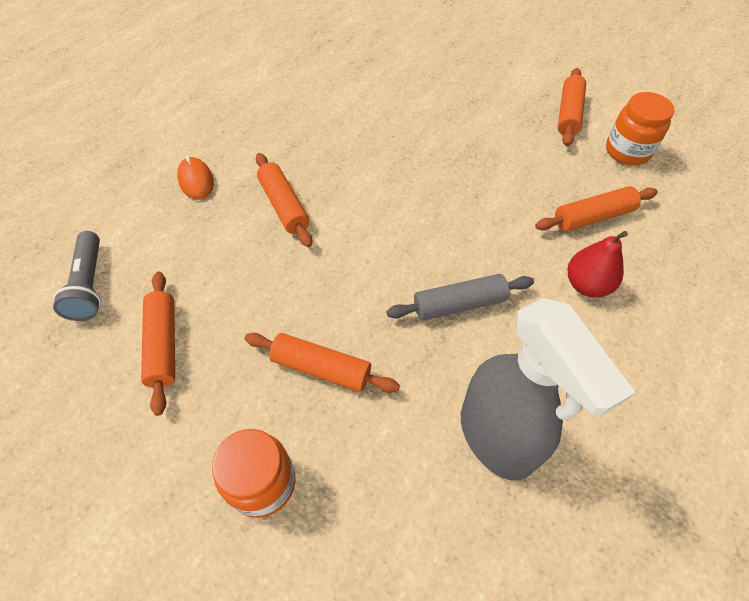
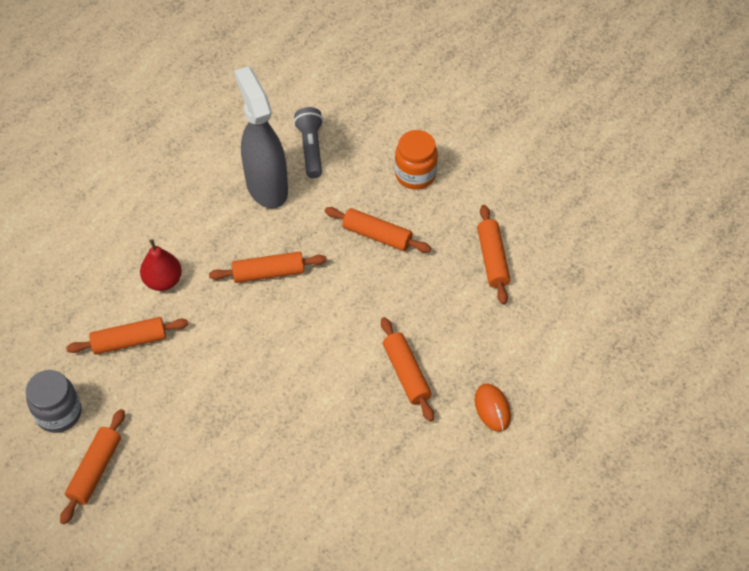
camera: 175 degrees left, 0 degrees up
grey flashlight [53,231,101,321] -> grey flashlight moved to [294,107,323,178]
grey rolling pin [386,274,534,321] -> orange rolling pin [209,252,327,283]
orange jar [606,92,674,165] -> grey jar [26,370,82,433]

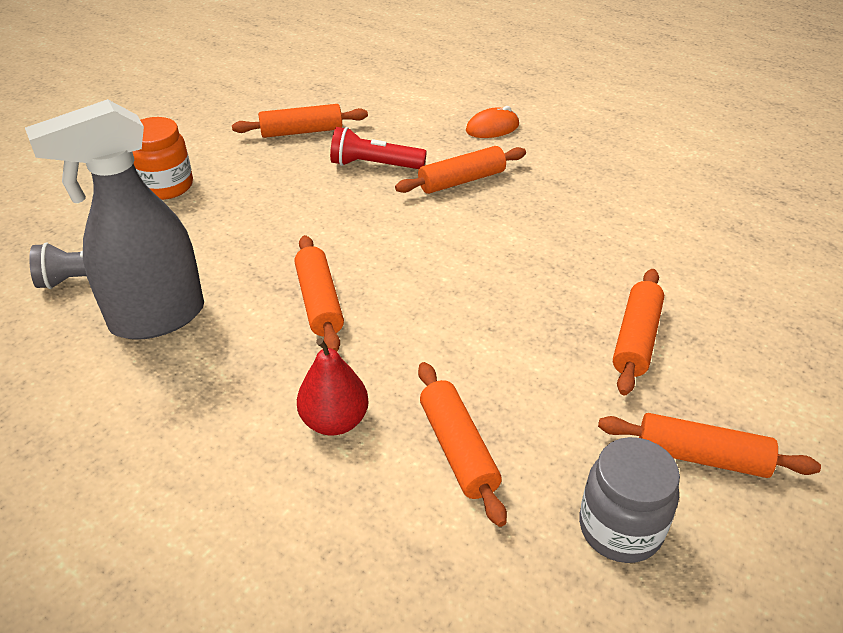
camera: 95 degrees left, 15 degrees down
orange rolling pin [324,207,431,253] -> orange rolling pin moved to [613,269,664,395]
none -> red flashlight [330,127,427,169]

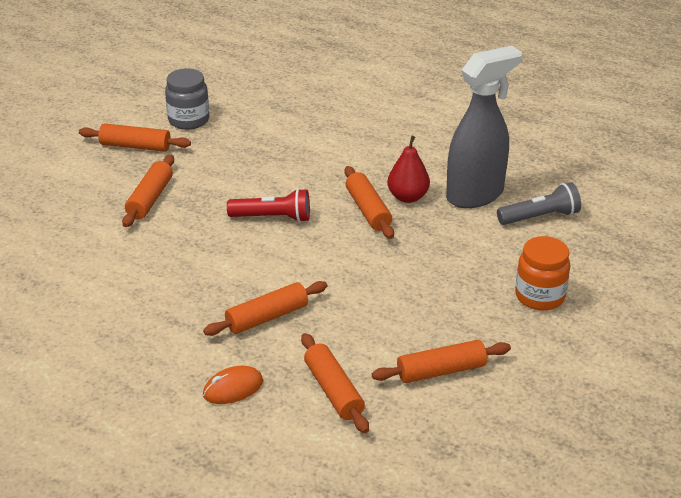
camera: 175 degrees right, 5 degrees down
red pear [297,338,369,436] -> red pear moved to [387,136,430,203]
red flashlight [330,127,427,169] -> red flashlight moved to [227,188,310,222]
orange rolling pin [418,362,507,527] -> orange rolling pin moved to [301,333,369,433]

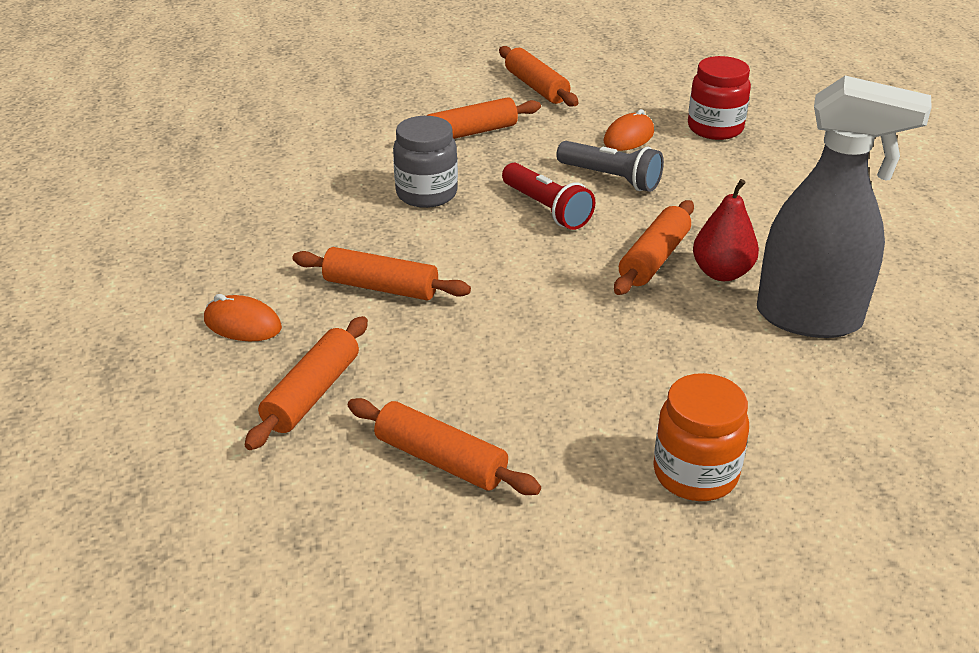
camera: 50 degrees right, 0 degrees up
grey jar [165,69,209,130] -> grey jar moved to [393,116,458,208]
grey flashlight [497,182,581,225] -> grey flashlight moved to [556,141,664,192]
none -> orange mouse [604,109,654,151]
none -> red jar [688,56,751,140]

